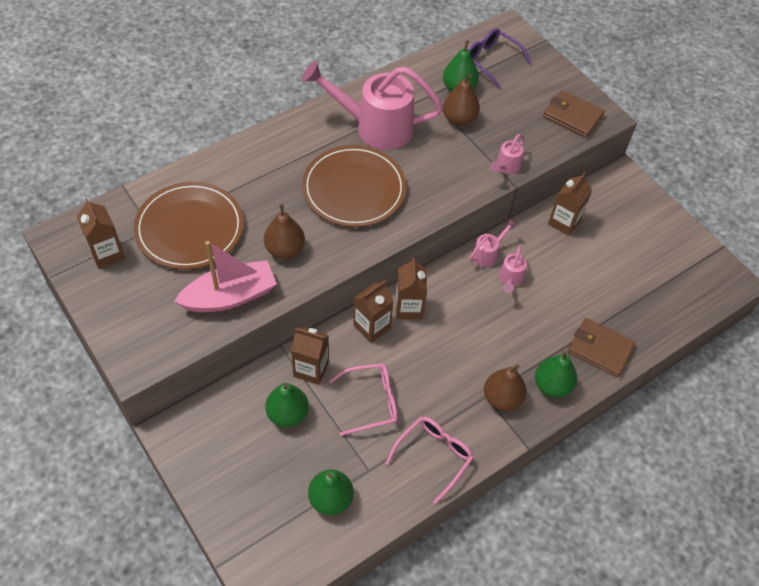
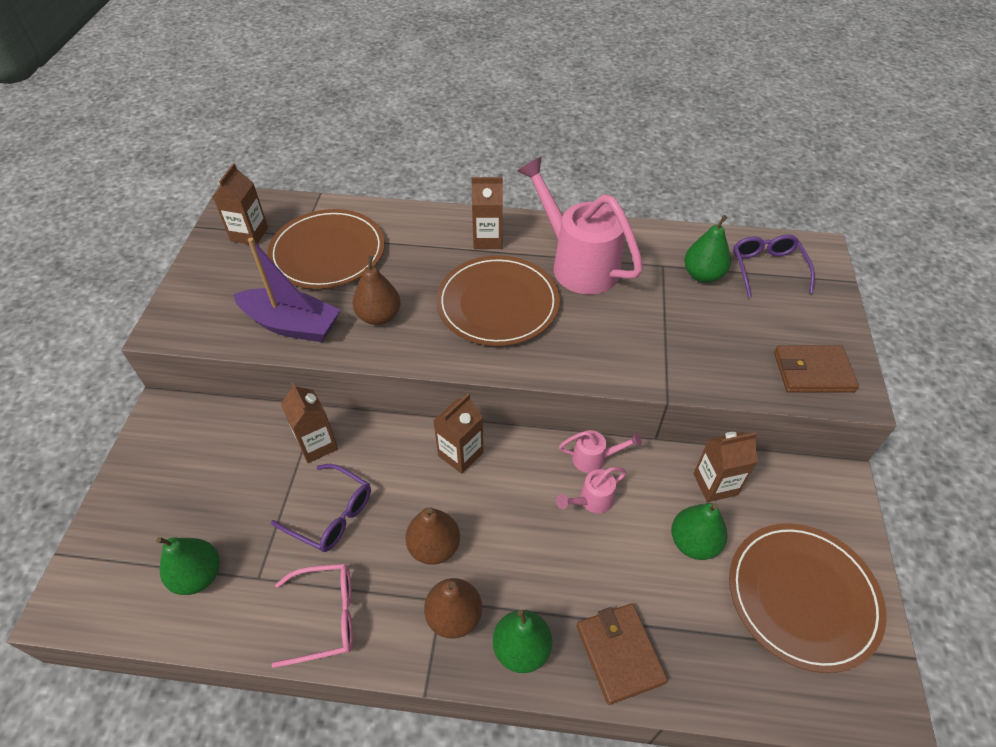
camera: 45 degrees right, 5 degrees down
pink boat [174,241,277,312] -> purple boat [233,238,340,342]
green pear [265,383,309,427] -> green pear moved to [671,503,728,560]
pink glasses [329,363,398,436] -> purple glasses [271,464,371,552]
brown carton [353,280,394,343] -> brown carton moved to [472,177,503,249]
brown pear [443,74,480,126] -> brown pear moved to [405,507,460,565]
pink watering can [490,134,525,174] -> none
brown wallet [543,90,605,138] -> brown wallet turned 75 degrees counterclockwise [774,345,859,393]
none -> brown plate [729,523,887,673]

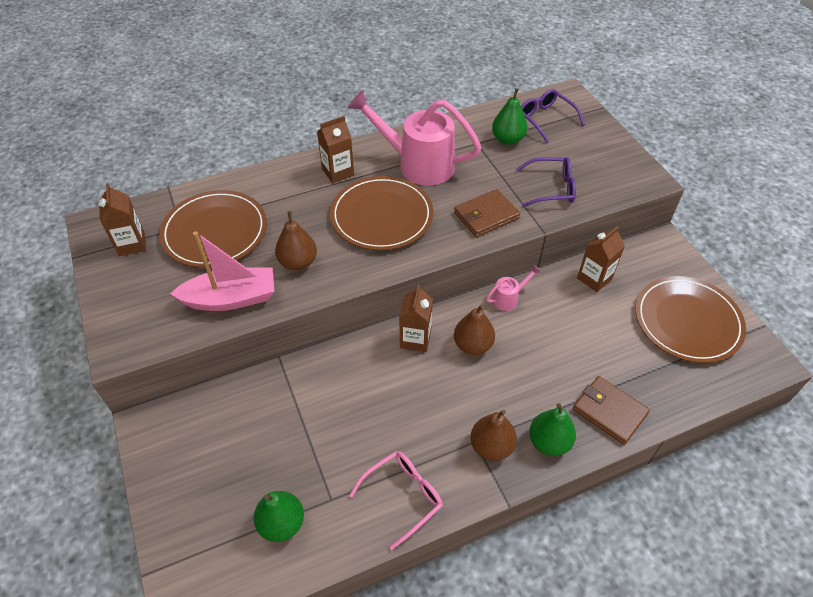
camera: 30 degrees left, 0 degrees up
purple boat [233,238,340,342] -> pink boat [170,231,274,311]
purple glasses [271,464,371,552] -> purple glasses moved to [516,157,576,207]
brown carton [281,382,338,463] -> none
brown pear [405,507,460,565] -> brown pear moved to [454,304,495,355]
pink watering can [556,467,627,513] -> none
green pear [671,503,728,560] -> none
brown wallet [774,345,859,393] -> brown wallet moved to [454,189,520,237]

